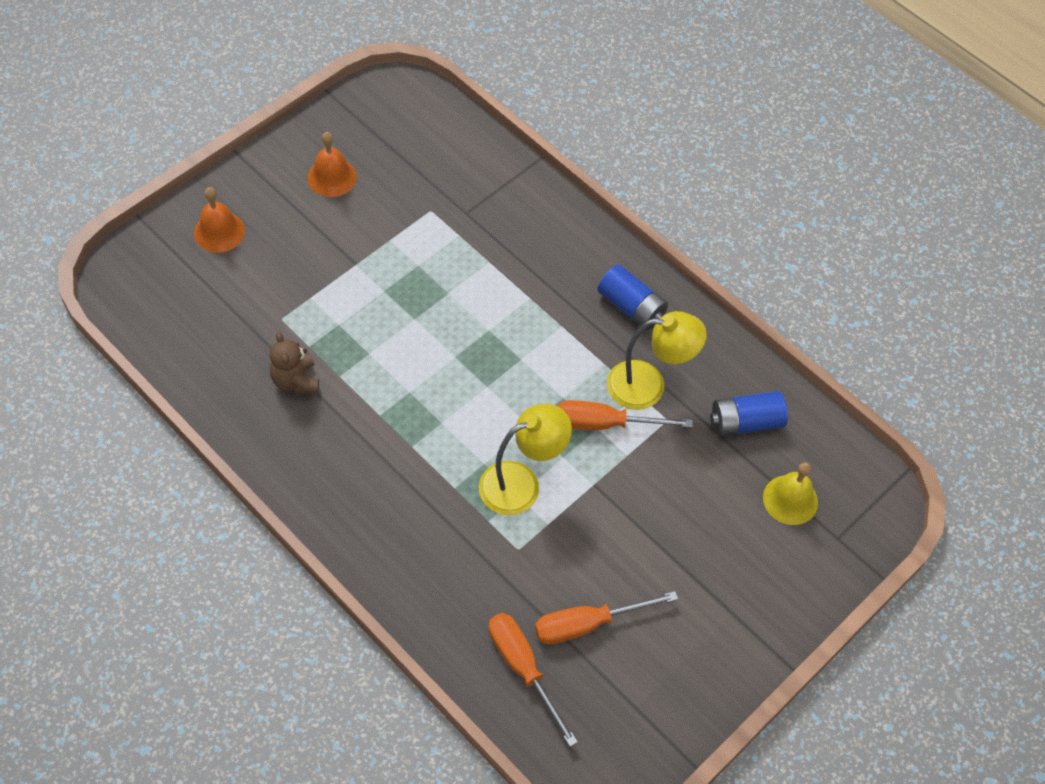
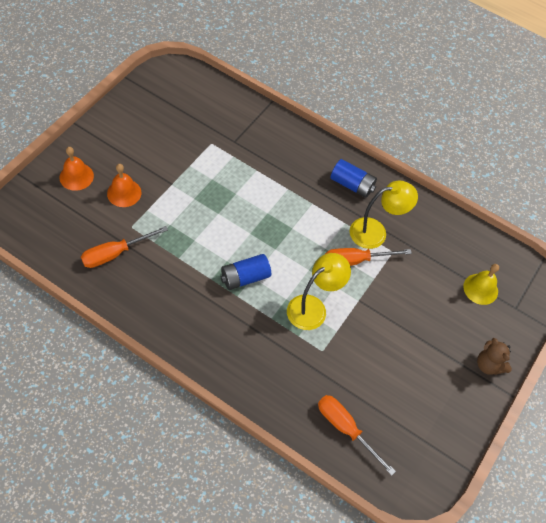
camera: 15 degrees left, 0 degrees up
brown teddy bear [270,332,319,394] -> brown teddy bear moved to [477,338,512,375]
orange bell [307,132,357,197] -> orange bell moved to [107,164,141,207]
orange screwdriver [535,591,678,644] -> orange screwdriver moved to [81,226,168,268]
blue battery [710,391,788,436] -> blue battery moved to [220,254,271,290]

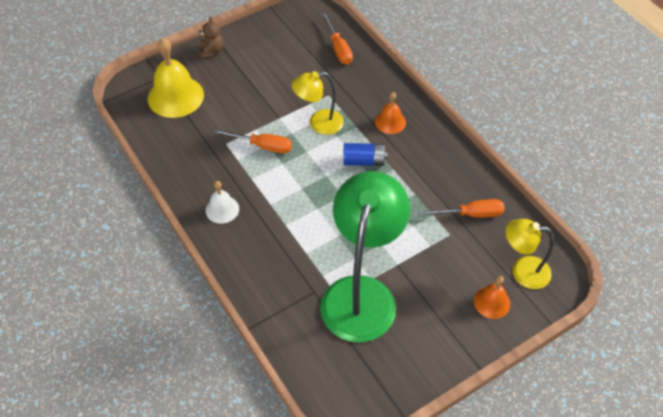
camera: 150 degrees left, 5 degrees down
orange bell [107,164,141,207] -> orange bell moved to [375,92,406,134]
blue battery [330,159,377,198] -> white bell [206,181,239,224]
yellow lamp [350,180,418,249] -> yellow lamp moved to [505,219,553,289]
yellow bell [463,264,499,305] -> yellow bell [148,37,204,118], size x1.85
none -> green lamp [320,171,410,343]

